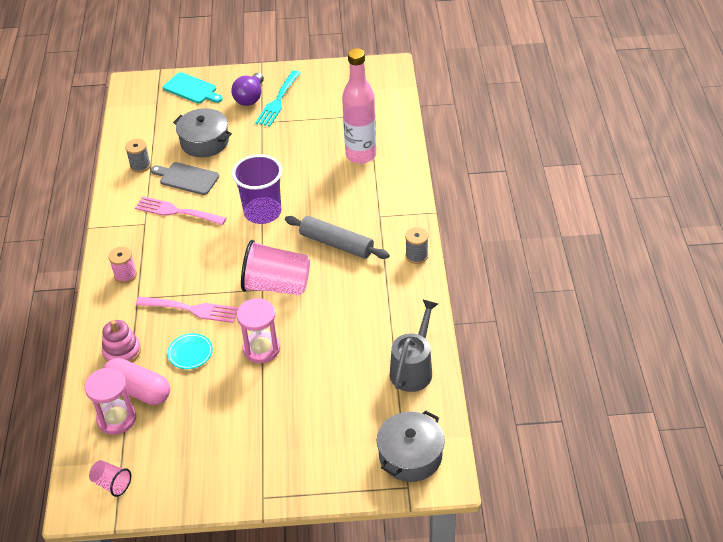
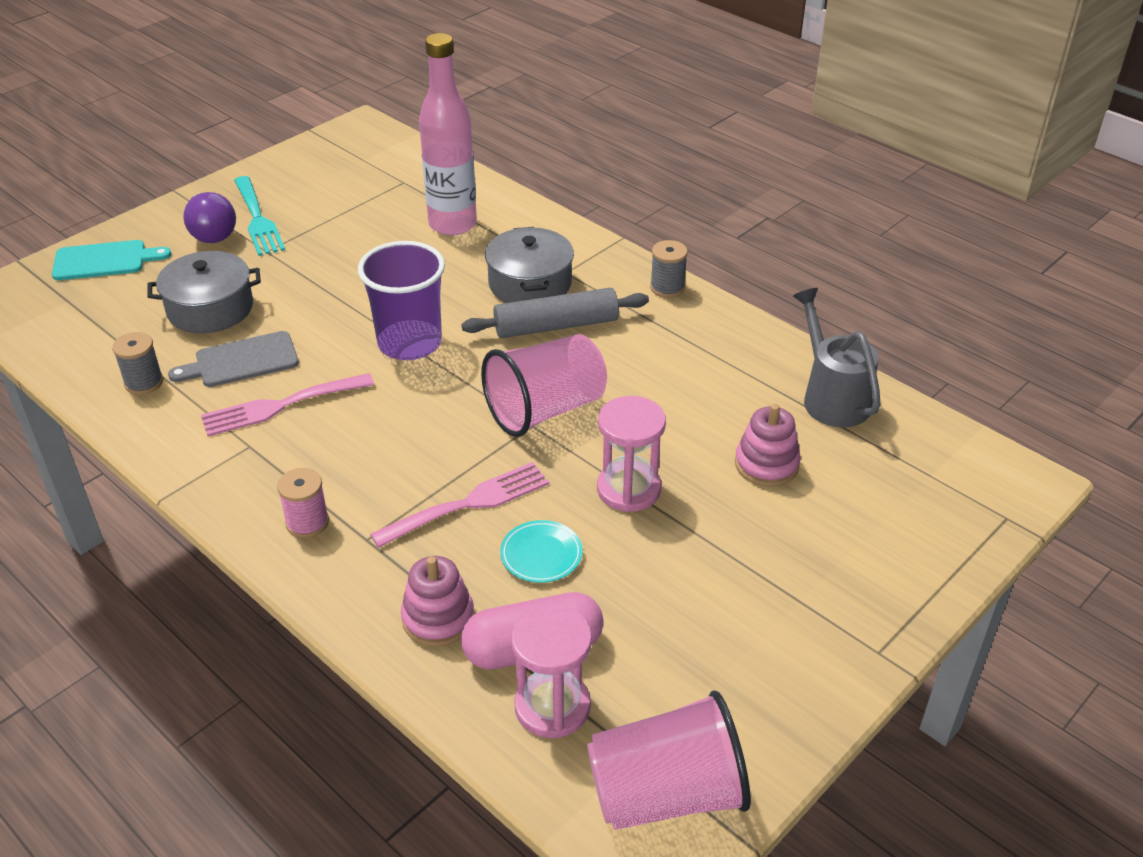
camera: 45 degrees left, 5 degrees down
pink cup [89,460,131,497] -> pink cup [587,690,751,830], size x2.04
grey pot [377,410,445,482] -> grey pot moved to [485,227,574,303]
none -> pink stacking toy [735,404,801,486]

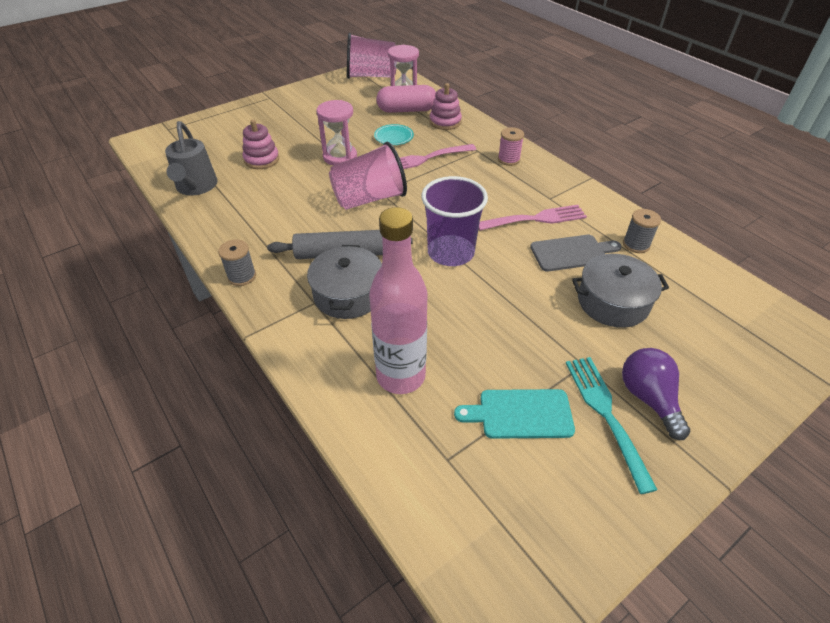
camera: 170 degrees left, 5 degrees up
turquoise cutting board [52,240,171,280] -> turquoise cutting board moved to [454,389,575,439]

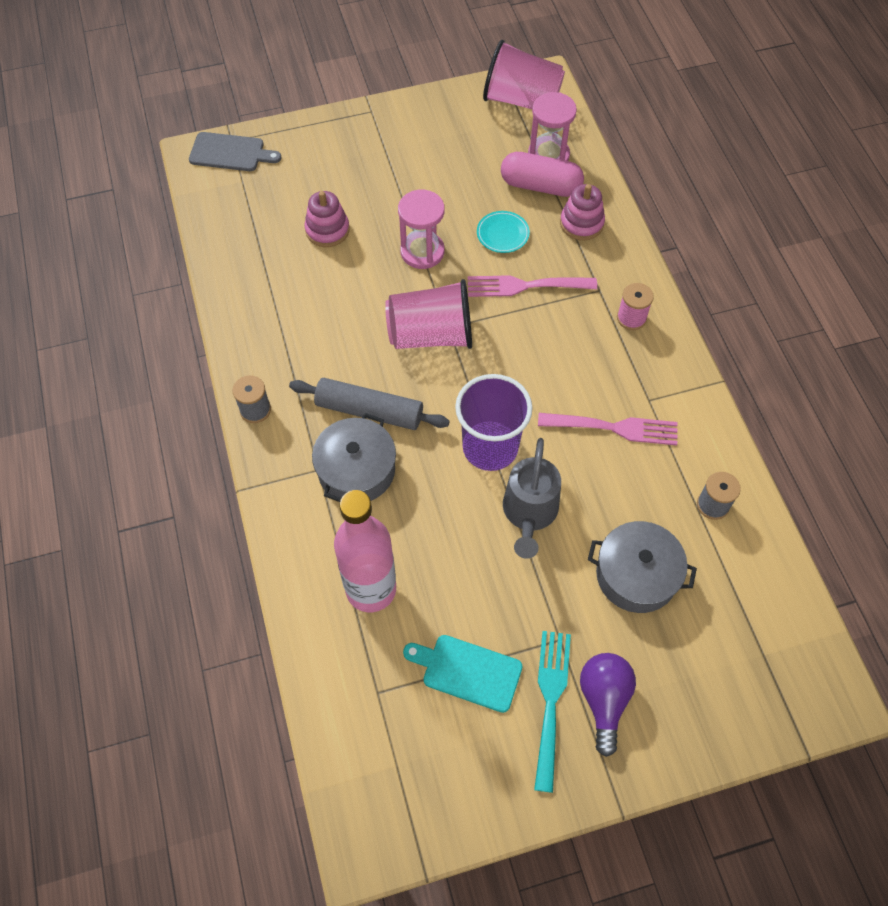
camera: 20 degrees right, 15 degrees up
grey watering can [165,121,217,196] -> grey watering can moved to [503,438,561,559]
grey cutting board [530,235,622,272] -> grey cutting board moved to [189,132,281,171]

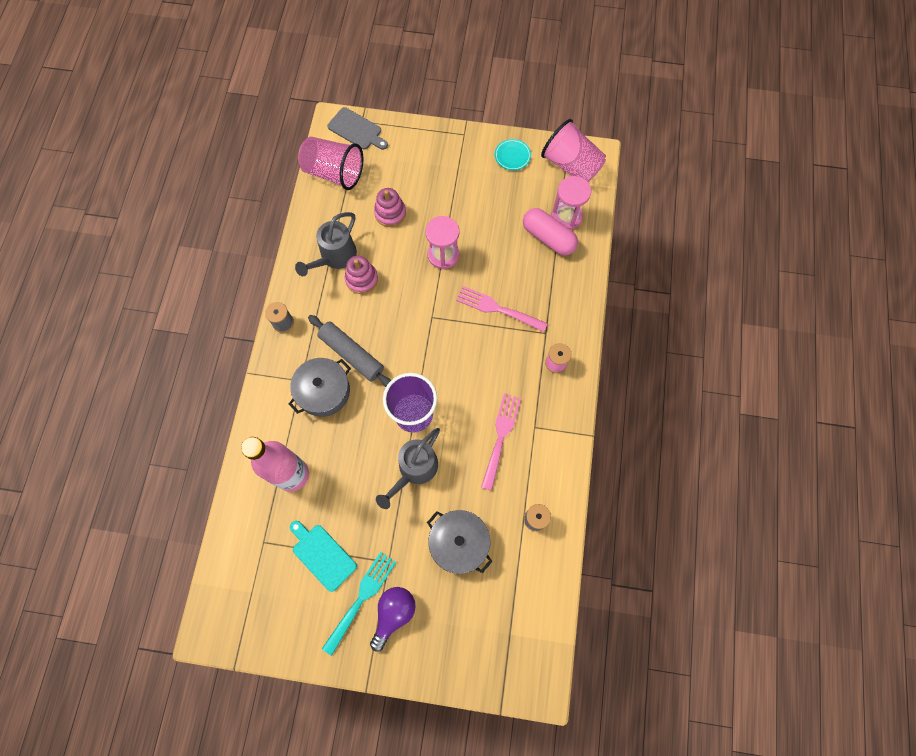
camera: 25 degrees right, 10 degrees up
pink cup [385,279,472,349] -> pink cup moved to [298,137,363,190]
turquoise plate [477,211,530,253] -> turquoise plate moved to [495,139,531,170]
pink fork [538,413,677,445] -> pink fork turned 105 degrees counterclockwise [481,393,521,491]
pink stacking toy [560,184,605,240] -> pink stacking toy moved to [345,256,378,294]
none -> grey watering can [295,212,357,276]

